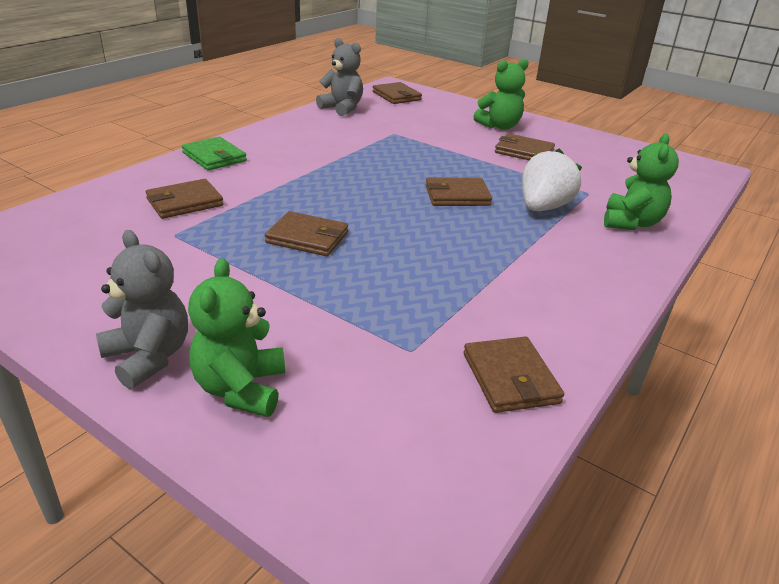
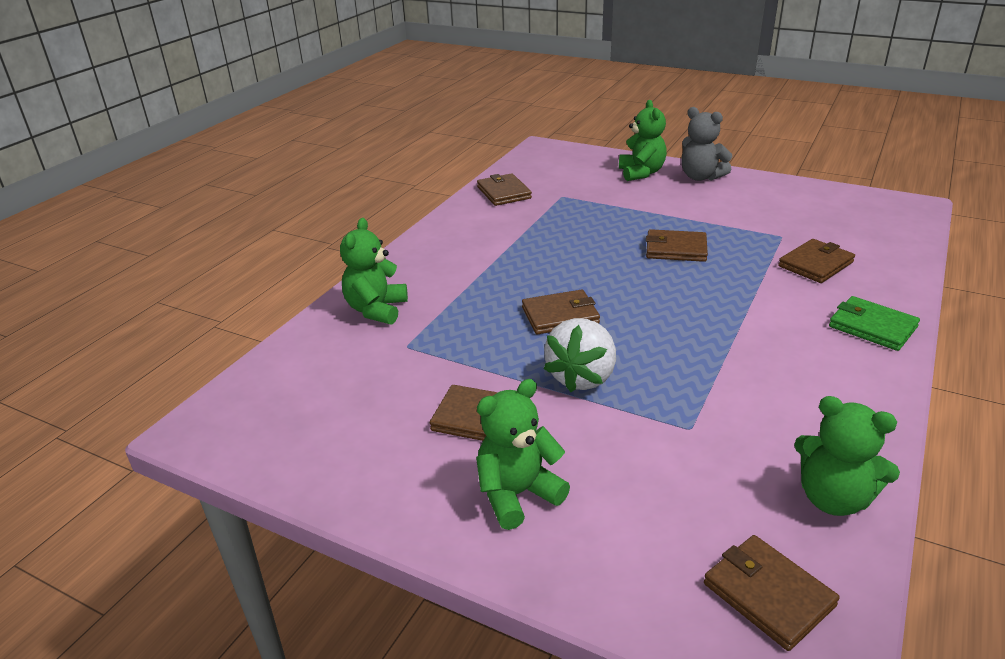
camera: 175 degrees right, 0 degrees up
grey teddy bear [316,38,363,116] -> green teddy bear [794,396,900,516]
white strawberry [522,148,582,211] -> white strawberry moved to [544,318,616,392]

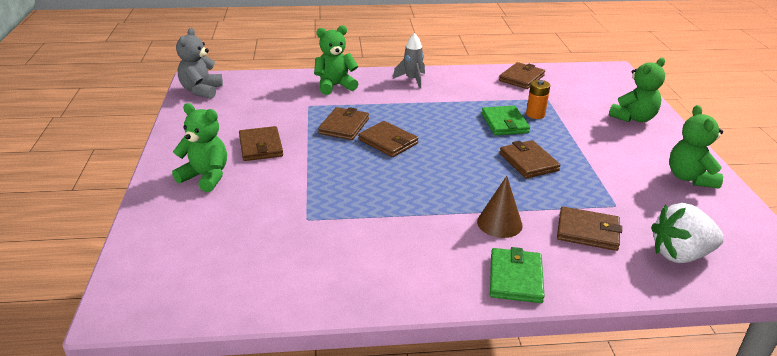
camera: 55 degrees right, 0 degrees up
white strawberry [544,318,616,392] -> white strawberry moved to [651,203,724,263]
grey teddy bear [681,107,732,181] -> grey teddy bear moved to [176,28,223,99]
brown wallet [704,535,840,651] -> brown wallet moved to [318,107,369,140]
green teddy bear [794,396,900,516] -> green teddy bear moved to [669,105,723,188]
none -> grey rocket [393,33,425,89]
none -> brown cone [477,176,523,238]
none -> green wallet [481,105,530,135]
none -> orange battery [526,80,550,119]

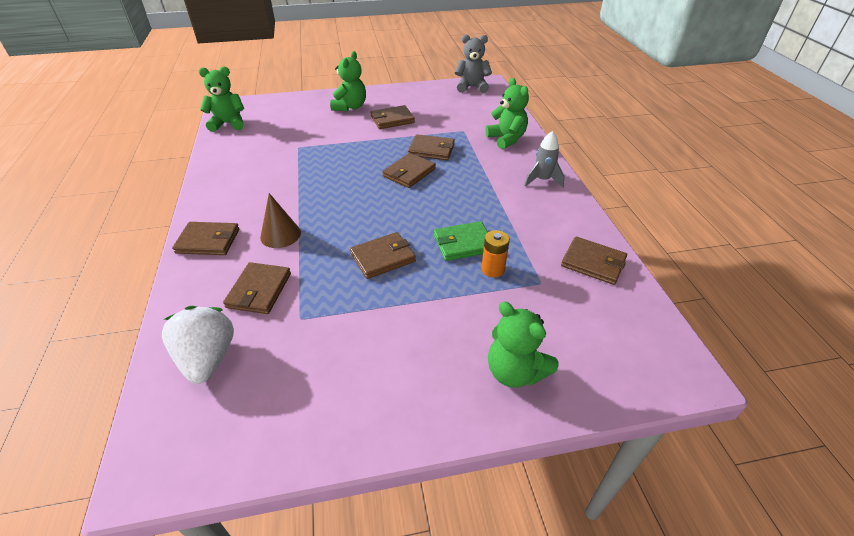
camera: 85 degrees right, 10 degrees up
green wallet [490,247,545,303] -> brown wallet [172,222,239,255]
green teddy bear [669,105,723,188] -> green teddy bear moved to [199,66,244,132]

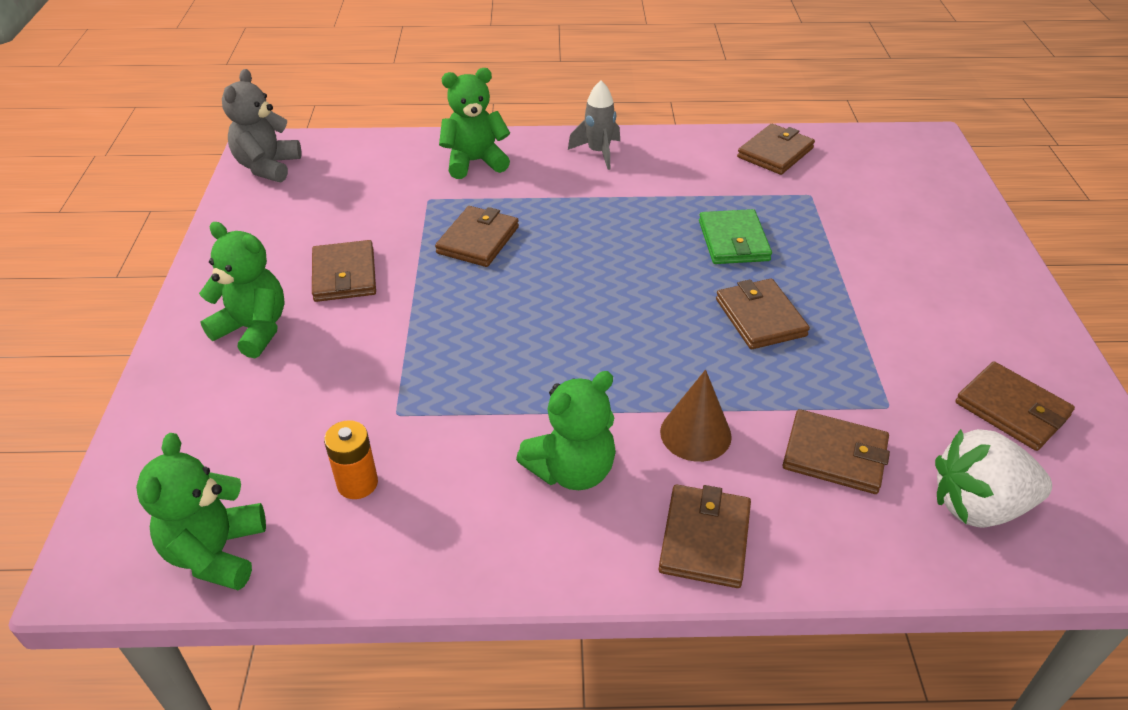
camera: 80 degrees left, 0 degrees up
brown wallet [382,153,436,188] -> brown wallet moved to [955,361,1075,451]
orange battery [481,230,510,278] -> orange battery moved to [324,420,378,499]
green teddy bear [488,302,558,388] -> green teddy bear moved to [516,371,616,490]

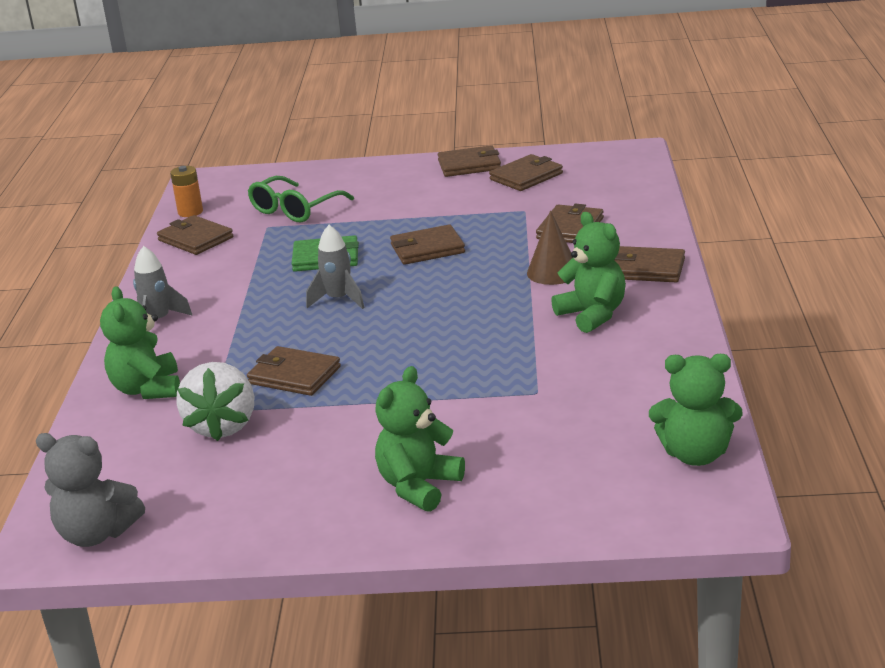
camera: 85 degrees left, 15 degrees down
brown wallet [312,240,376,302] -> brown wallet moved to [438,145,501,177]
orange battery [324,420,378,499] -> orange battery moved to [170,166,203,217]
white strawberry [935,429,1052,528] -> white strawberry moved to [176,362,255,441]
none -> green glasses [248,176,354,223]
none -> grey rocket [306,225,365,309]

